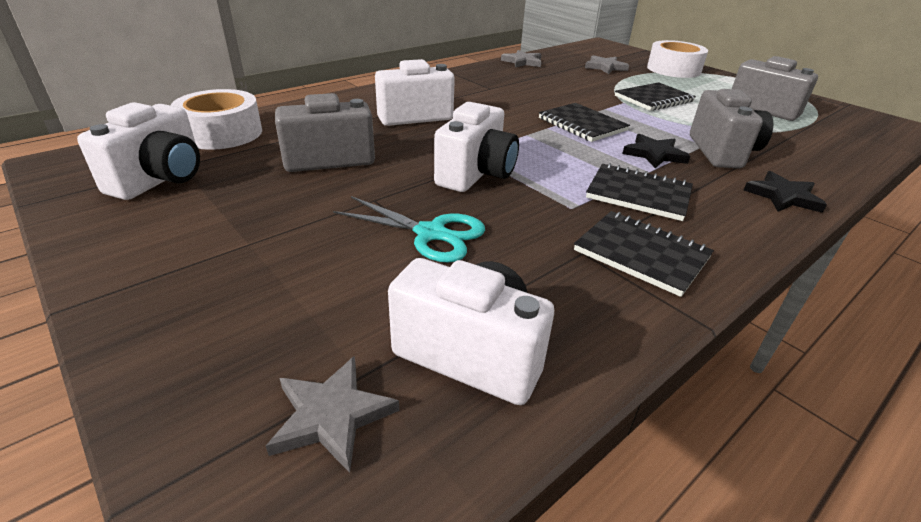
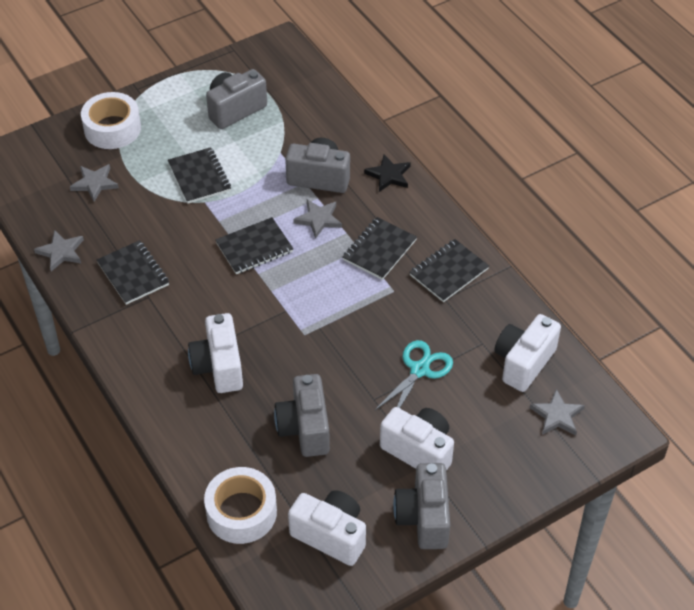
camera: 80 degrees left, 15 degrees up
white camera [434,102,519,192] -> white camera moved to [380,407,454,471]
black star [622,134,690,168] -> grey star [293,199,342,239]
none -> black notebook [97,240,169,305]
none -> grey camera [393,463,450,549]

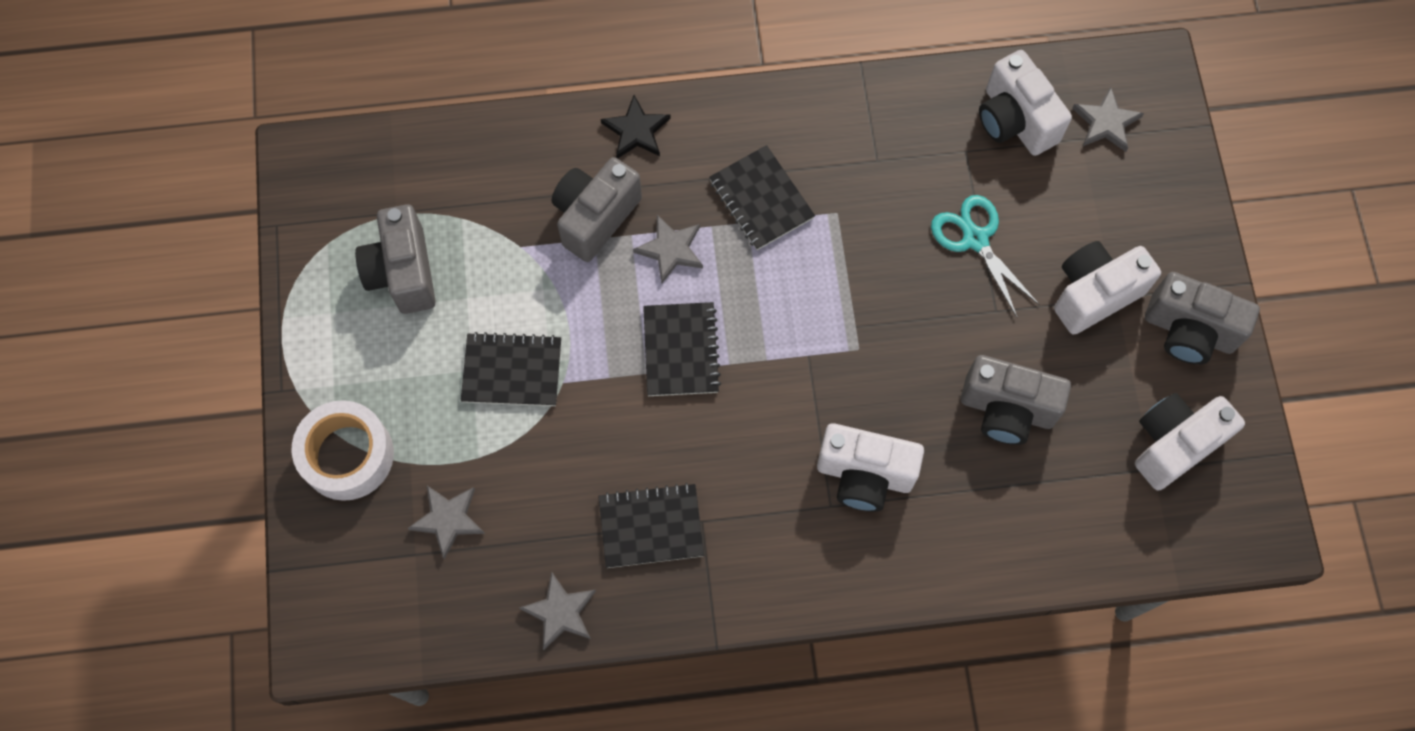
camera: 65 degrees left, 20 degrees up
white tape [204,467,277,544] -> none
black notebook [409,239,489,302] -> none

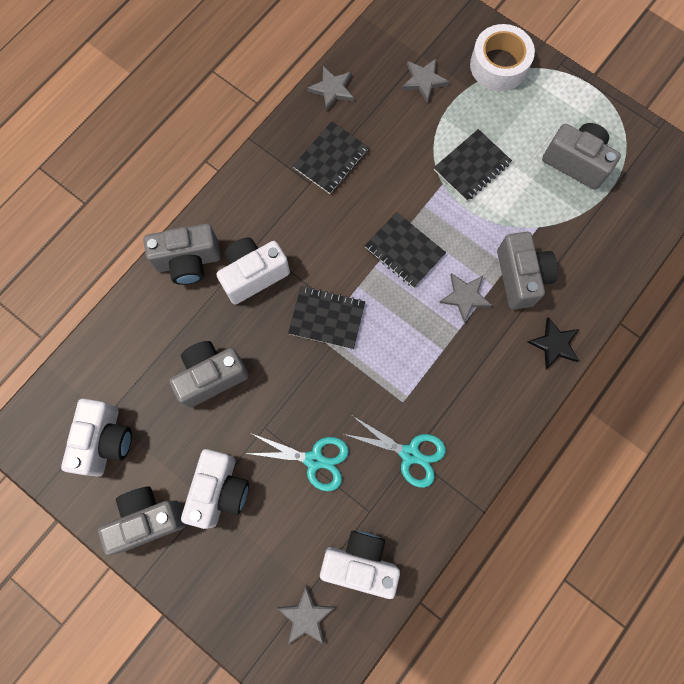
camera: 135 degrees right, 5 degrees up
black notebook [709,145,815,250] -> black notebook moved to [288,286,365,349]
none -> grey camera [144,224,221,285]
none -> turquoise scissors [344,416,446,488]

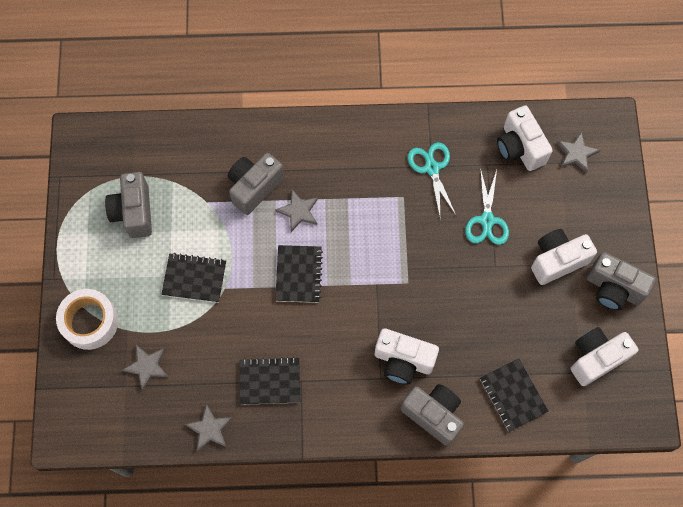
camera: 130 degrees left, 5 degrees down
grey camera [169,341,249,408] -> none
turquoise scissors [245,434,349,491] -> turquoise scissors turned 150 degrees counterclockwise [465,168,509,245]
black notebook [288,286,365,349] -> black notebook moved to [480,358,549,432]
black star [527,317,579,369] -> none

